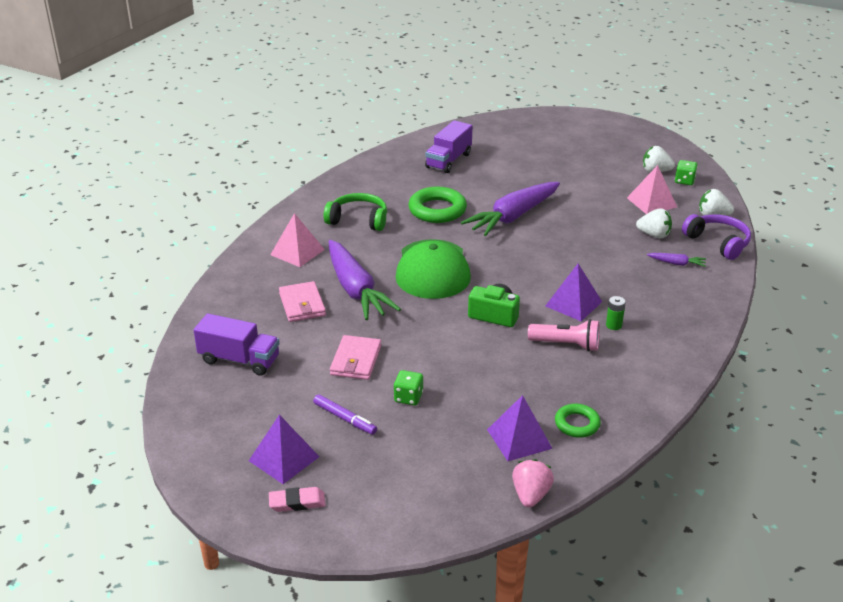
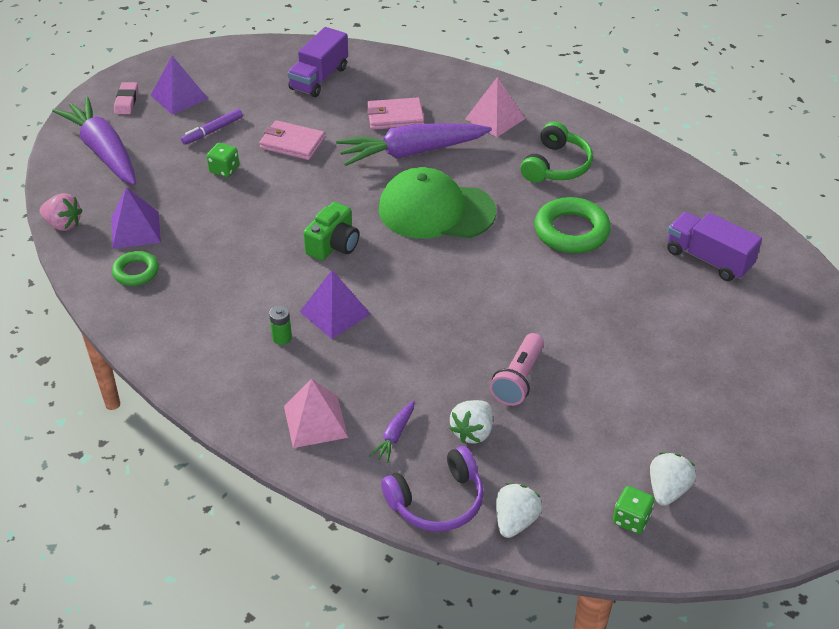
camera: 100 degrees right, 10 degrees up
purple carrot [461,182,560,236] -> purple carrot moved to [52,97,136,185]
pink flashlight [528,319,599,352] -> pink flashlight moved to [490,333,544,406]
pink pyramid [627,165,677,214] -> pink pyramid moved to [284,379,348,448]

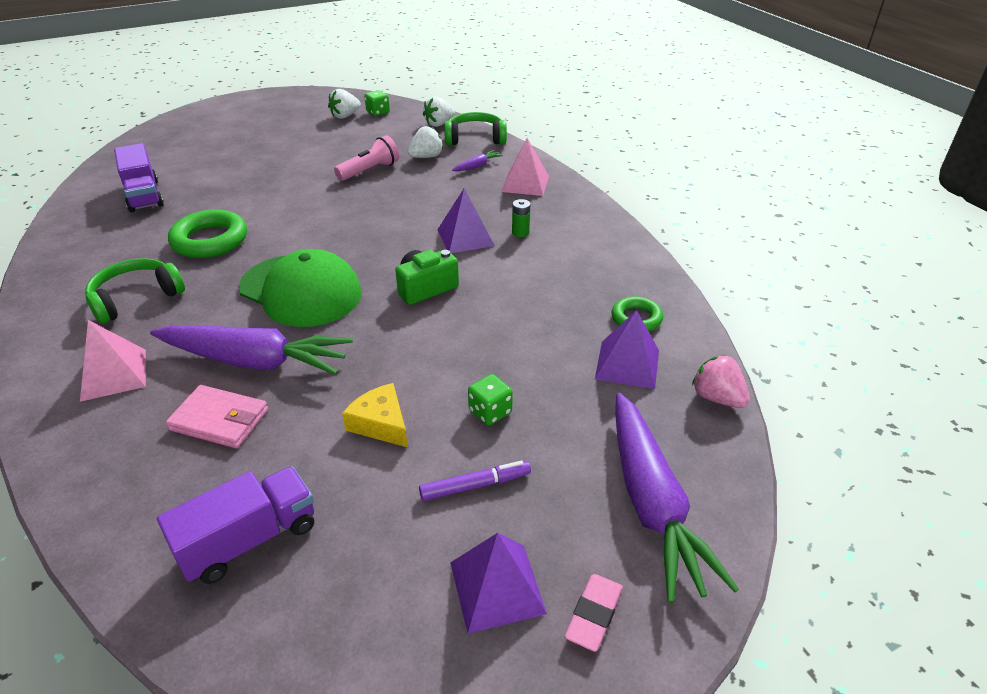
camera: 155 degrees left, 5 degrees down
pink wallet [259,120,325,160] -> yellow cheese [342,383,408,447]
purple headphones [381,446,484,532] -> green headphones [444,112,507,145]

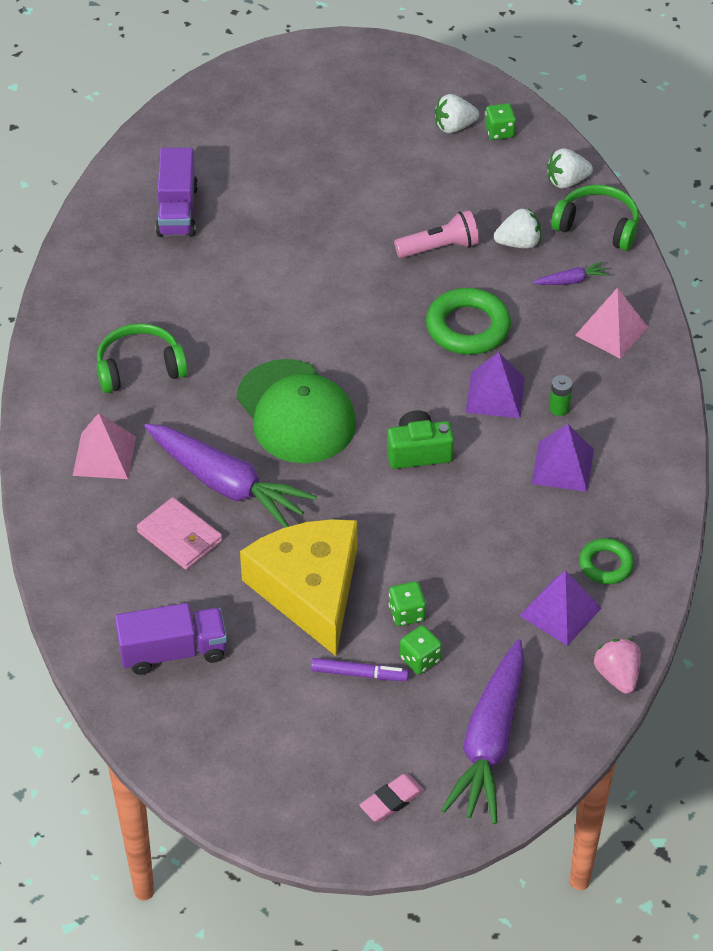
camera: 25 degrees right, 10 degrees up
green ring [168,209,247,258] -> green ring moved to [426,288,511,355]
yellow cheese [342,383,408,447] -> yellow cheese [240,519,357,656], size x2.15
purple pyramid [450,533,547,634] -> purple pyramid moved to [532,424,594,492]
none -> green dice [400,625,442,674]

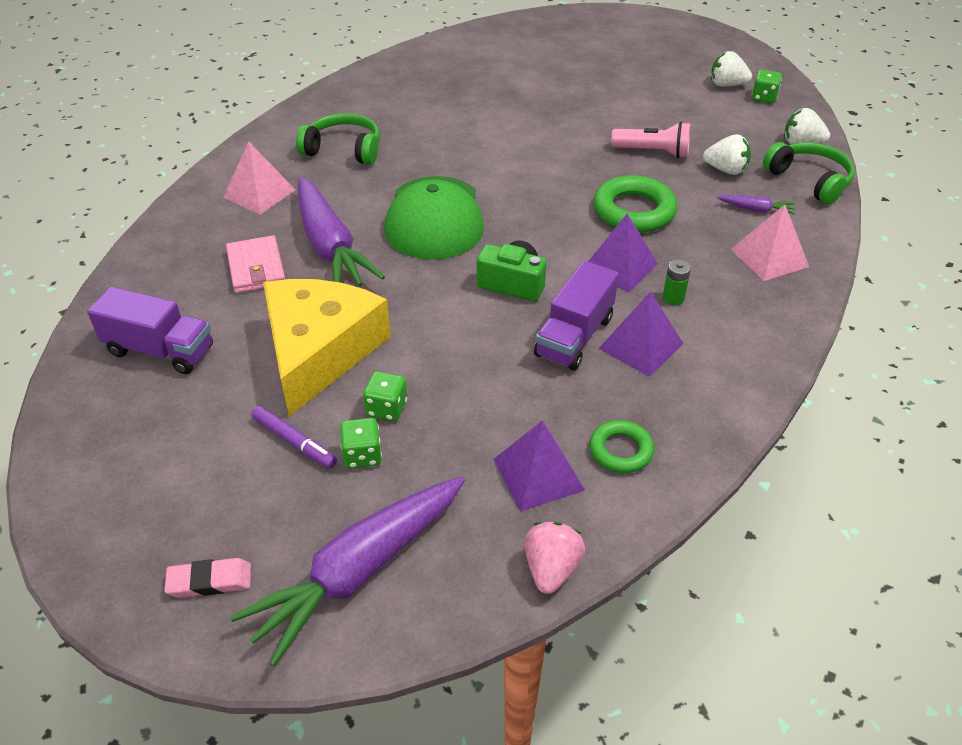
camera: 30 degrees right, 5 degrees down
purple truck [156,148,198,237] -> purple truck moved to [534,261,619,370]

